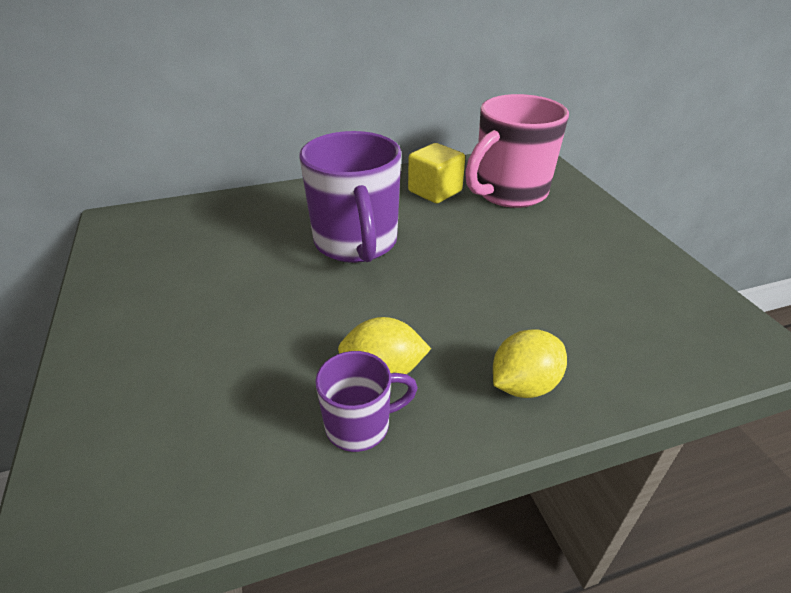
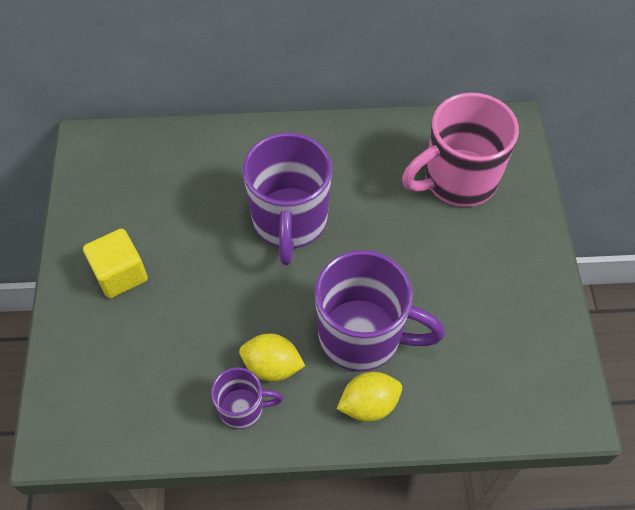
camera: 15 degrees right, 20 degrees up
yellow cube [408,143,465,203] -> yellow cube moved to [83,228,148,298]
none -> purple mug [315,250,445,372]

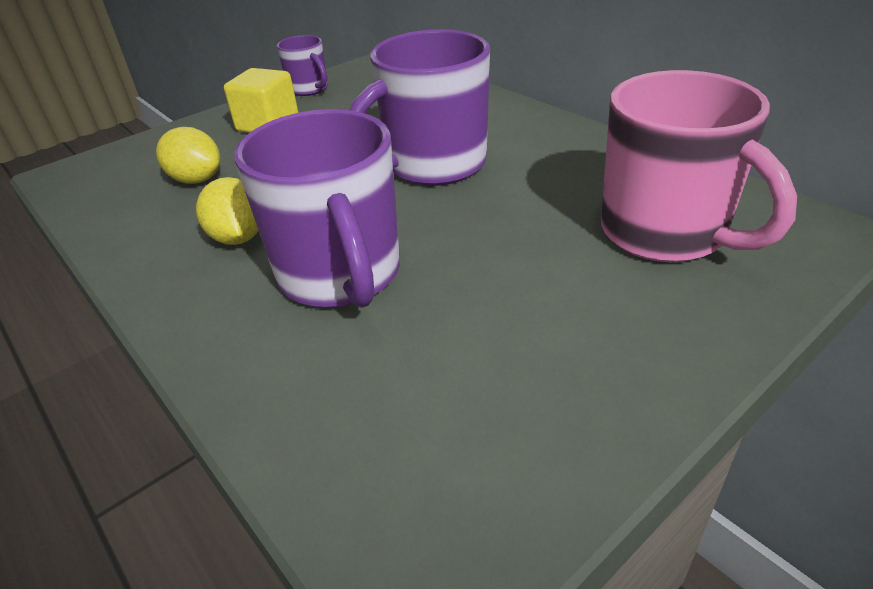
camera: 55 degrees right, 20 degrees down
purple mug [211,367,283,429] -> purple mug moved to [277,35,328,96]
yellow lemon [337,372,402,422] -> yellow lemon moved to [156,127,220,184]
pink mug [402,92,519,207] -> pink mug turned 150 degrees counterclockwise [601,70,797,262]

